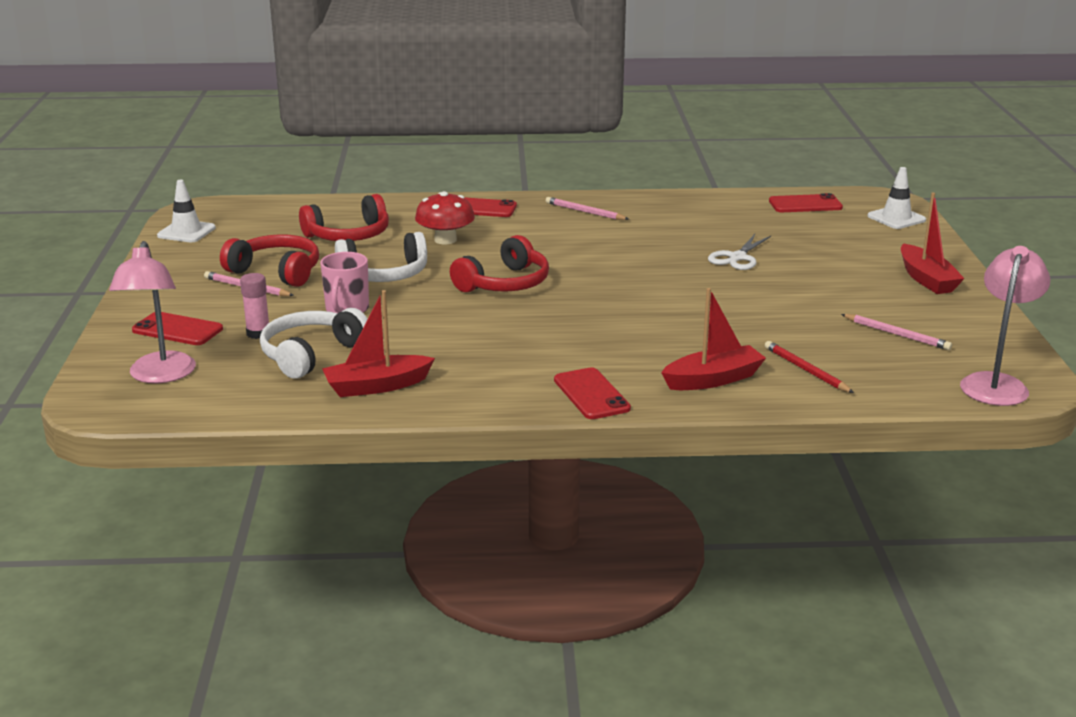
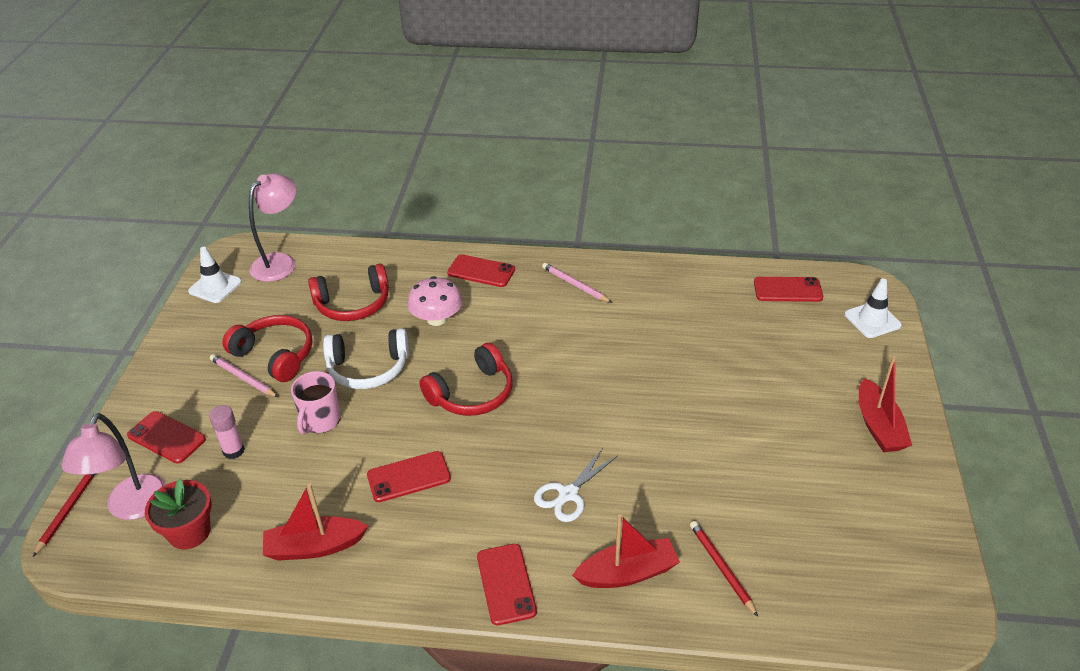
camera: 10 degrees right, 15 degrees up
white headphones [260,308,368,379] -> none
red mushroom [415,191,475,244] -> pink mushroom [407,276,463,326]
white scissors [708,234,771,270] -> white scissors moved to [534,448,617,522]
pink pencil [841,314,952,350] -> none
pink lamp [960,246,1050,406] -> pink lamp moved to [249,173,297,282]
none -> red pencil [33,473,96,557]
none -> red flower pot [145,479,212,550]
none -> red phone [367,451,451,502]

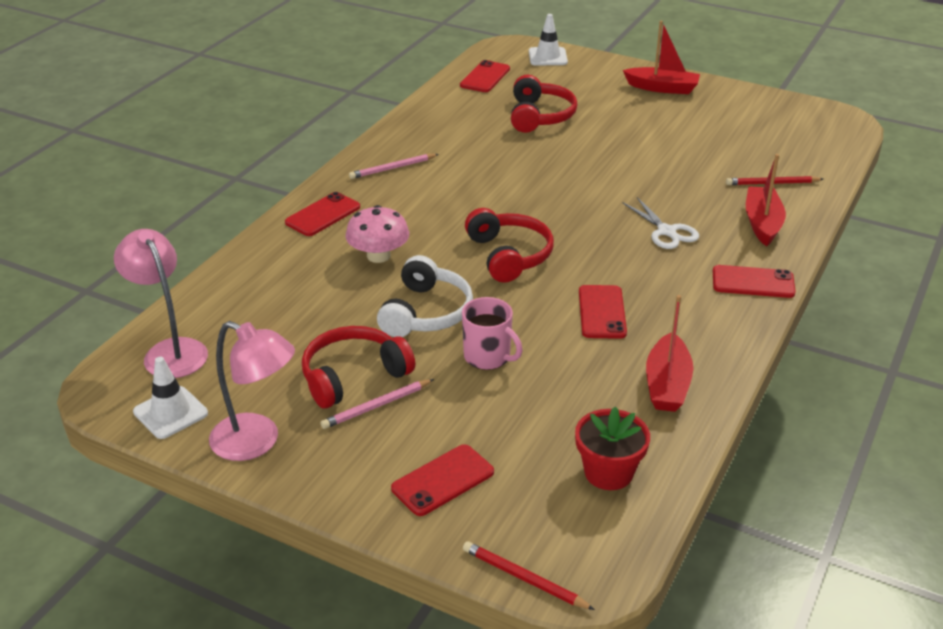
camera: 70 degrees left, 5 degrees down
pink lamp [61,413,166,520] -> pink lamp moved to [209,321,295,461]
pink glue stick [209,405,245,459] -> none
red headphones [308,264,389,321] -> red headphones moved to [511,75,578,133]

